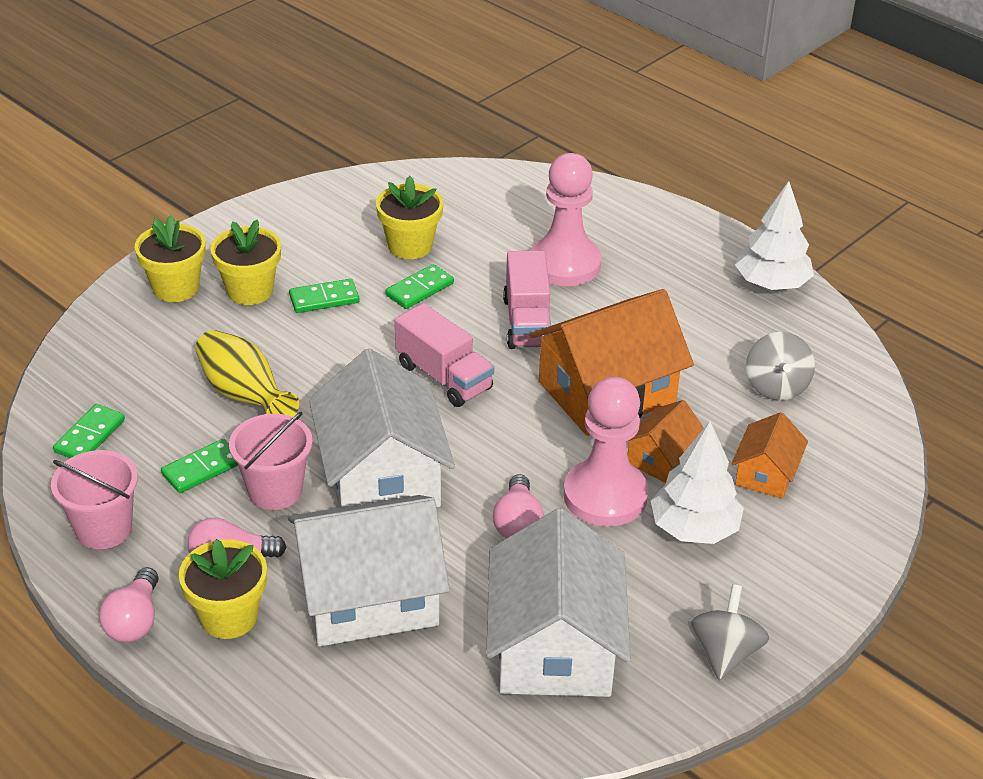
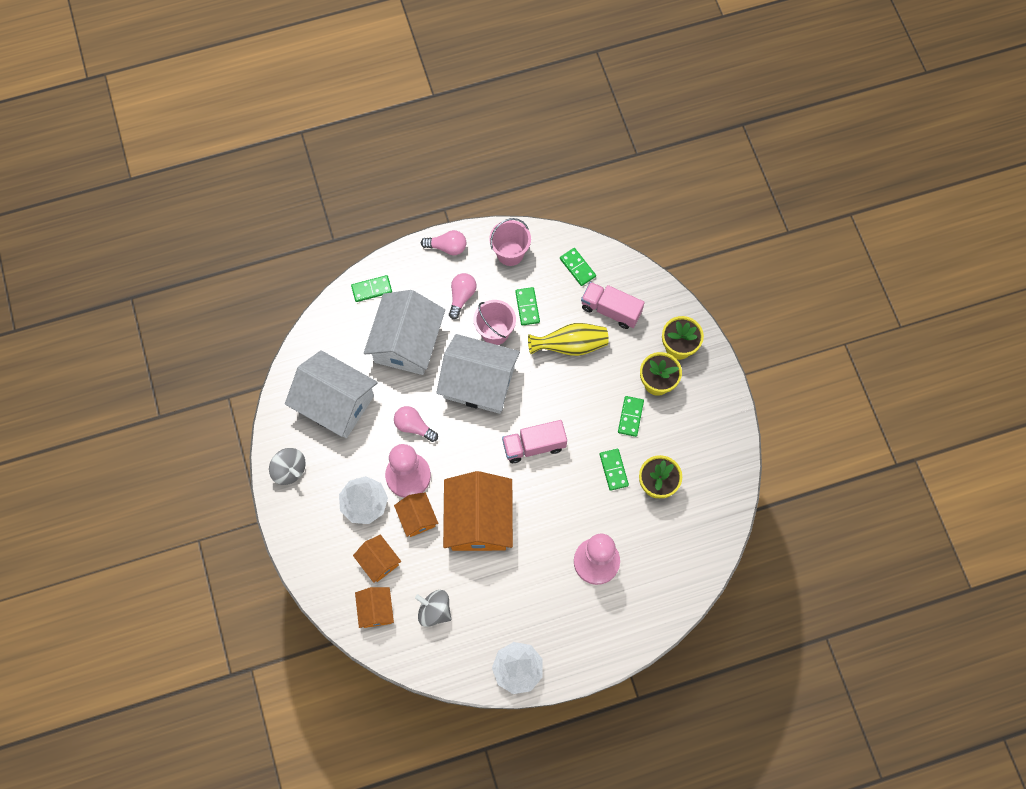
camera: 120 degrees right, 30 degrees up
pink light bulb [99,567,159,642] -> pink light bulb turned 150 degrees clockwise [421,230,466,255]
yellow flower pot [179,539,267,639] -> none
pink truck [503,251,553,349] -> pink truck moved to [581,282,645,329]
none -> green domino [351,275,392,302]
none -> orange house [355,587,394,628]

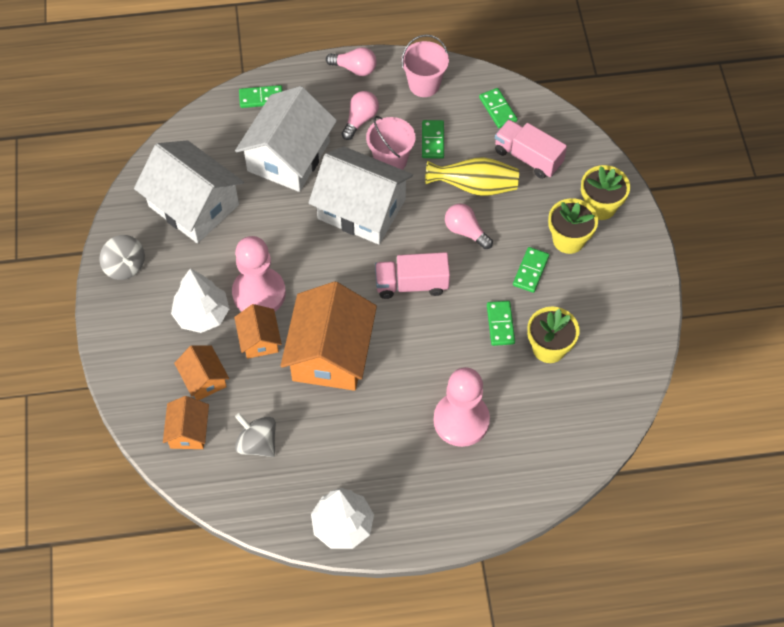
camera: 10 degrees right, 10 degrees down
pink light bulb [394,406,438,442] -> pink light bulb moved to [445,204,493,249]

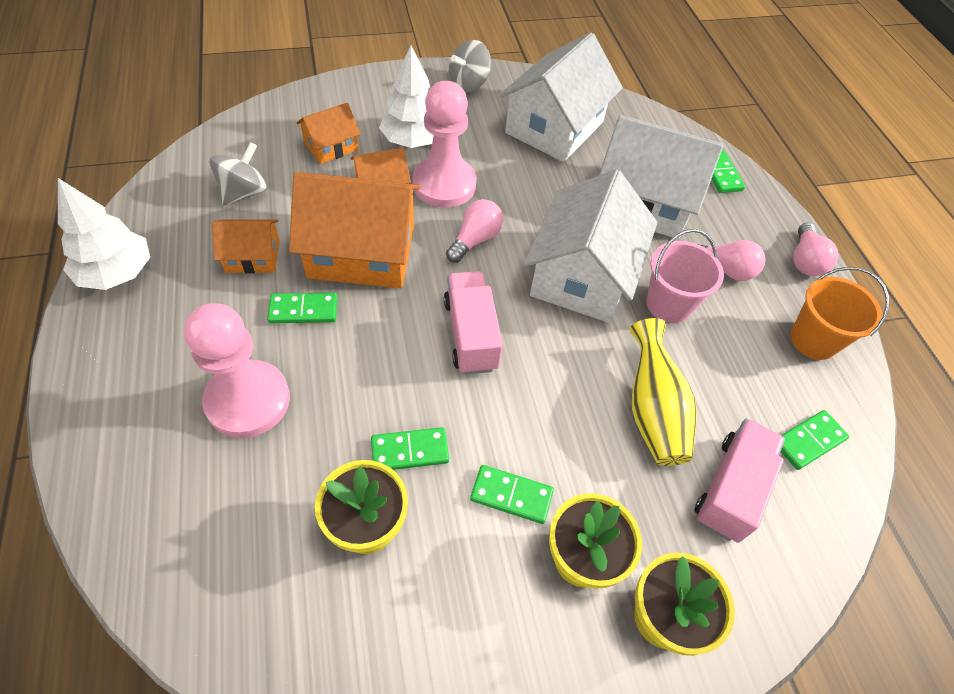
camera: 80 degrees right, 5 degrees down
orange house [163,396,209,449] -> orange house moved to [212,220,279,274]
pink bucket [401,34,449,97] -> orange bucket [791,267,889,360]
green domino [422,120,444,159] -> green domino moved to [267,293,338,323]
pink light bulb [445,204,493,249] -> pink light bulb moved to [446,199,503,263]

